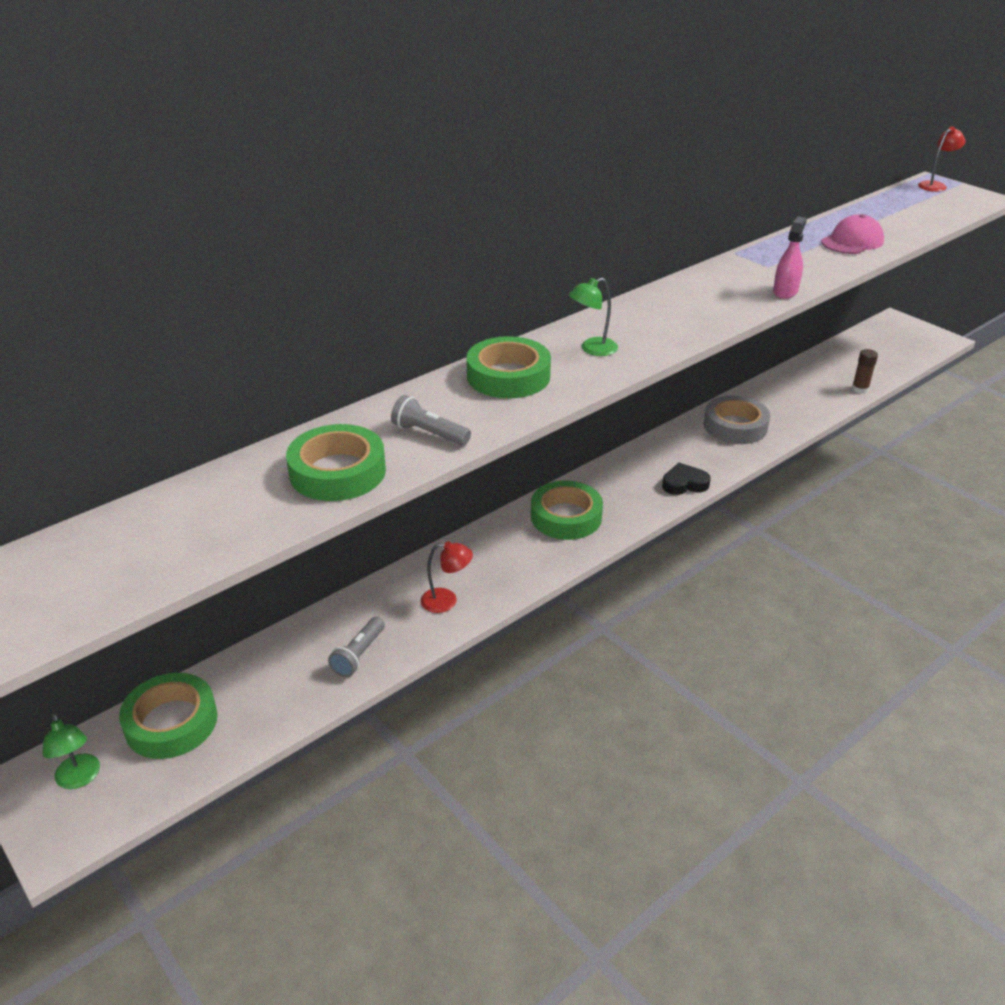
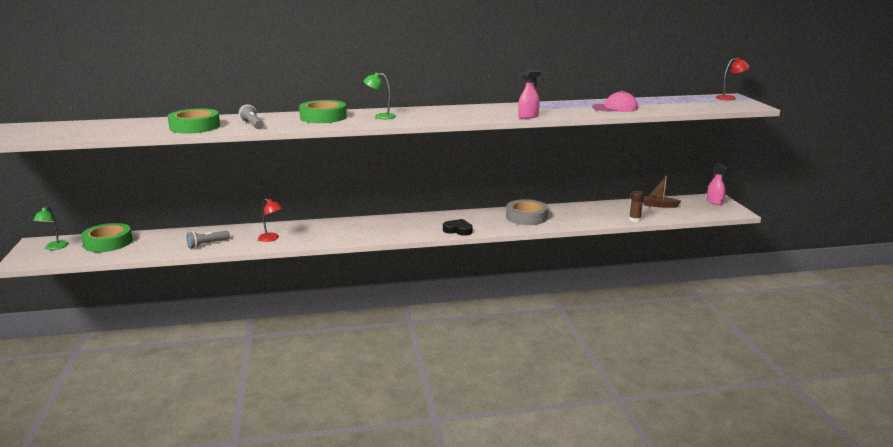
camera: 30 degrees right, 15 degrees down
green tape [531,481,603,540] -> none
none -> brown boat [643,176,681,208]
none -> pink spray bottle [707,163,729,205]

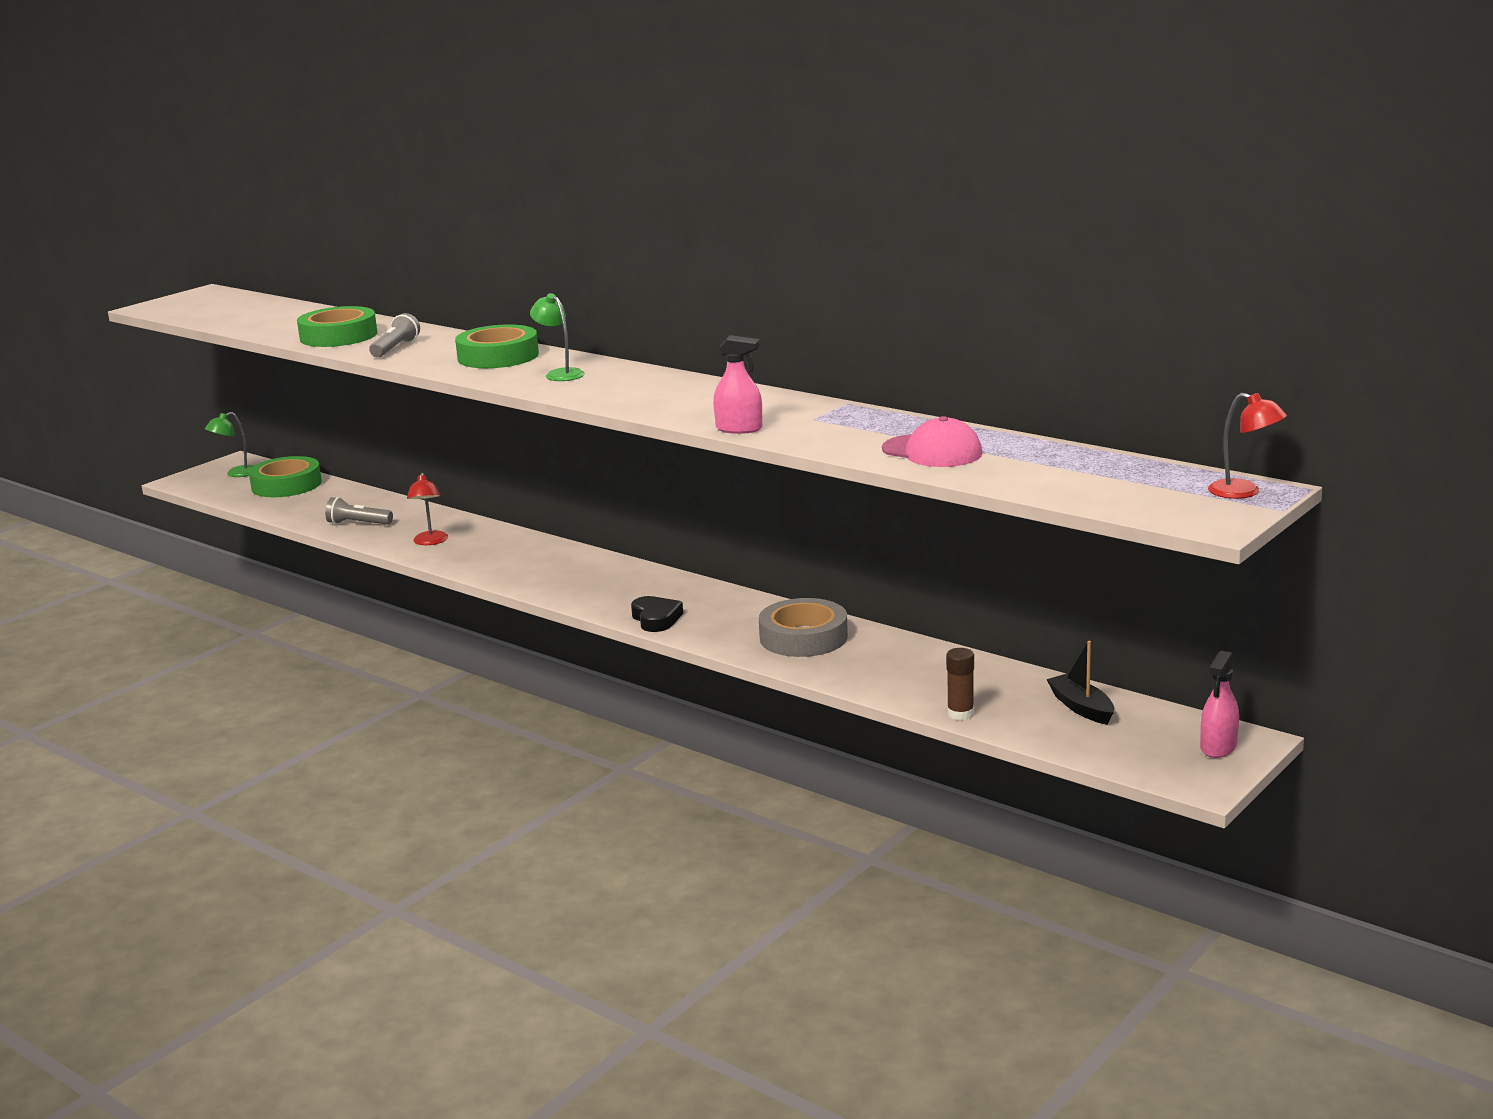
camera: 50 degrees right, 0 degrees up
brown boat [643,176,681,208] -> black boat [1046,641,1114,725]

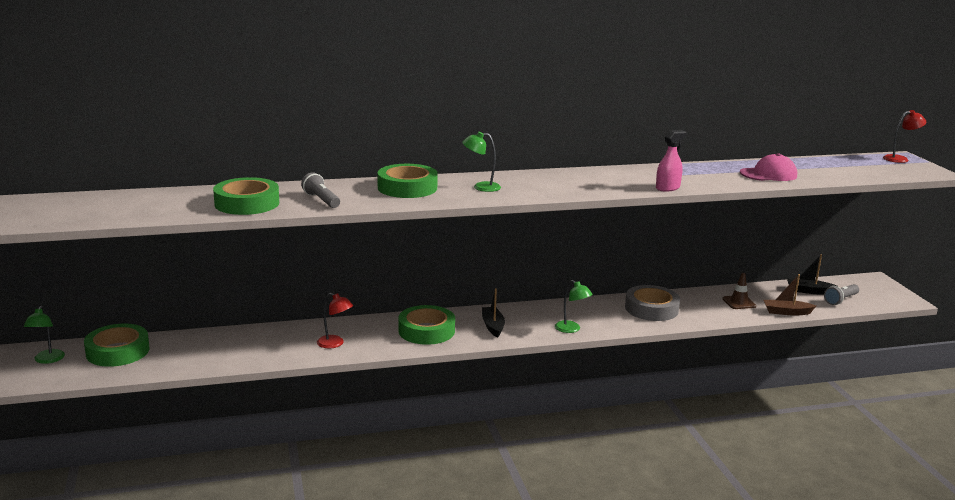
camera: 55 degrees left, 0 degrees up
grey flashlight [325,497,393,525] -> grey flashlight moved to [824,284,859,305]
black heart [631,596,683,632] -> green lamp [555,280,593,333]
brown glue stick [946,648,974,720] -> brown boat [764,274,816,316]
pink spray bottle [1200,651,1239,758] -> none
none -> green tape [398,305,455,345]
none -> black boat [482,288,505,338]
none -> brown traffic cone [722,273,756,309]

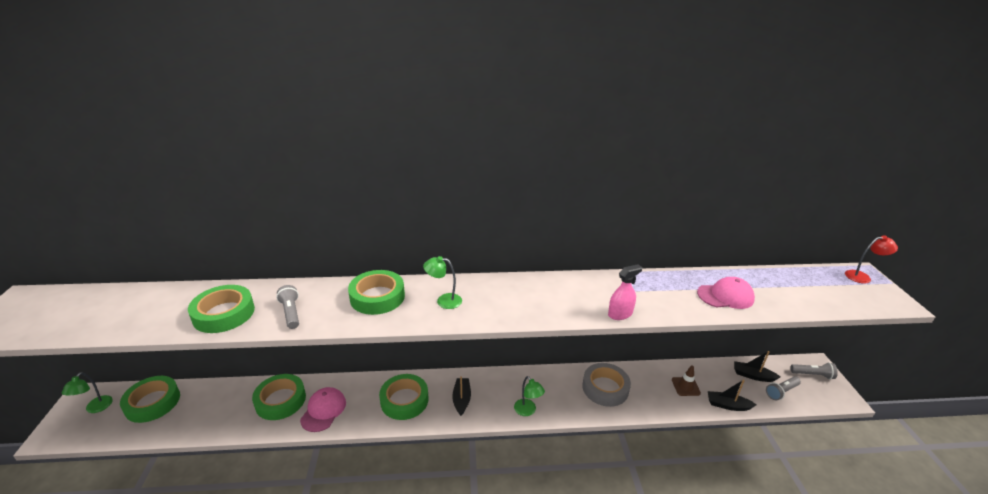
camera: 10 degrees right, 10 degrees up
red lamp [317,293,353,348] -> pink cap [300,387,346,432]
brown boat [764,274,816,316] -> black boat [708,379,756,411]
none -> green tape [252,374,306,420]
none -> grey flashlight [790,362,838,379]

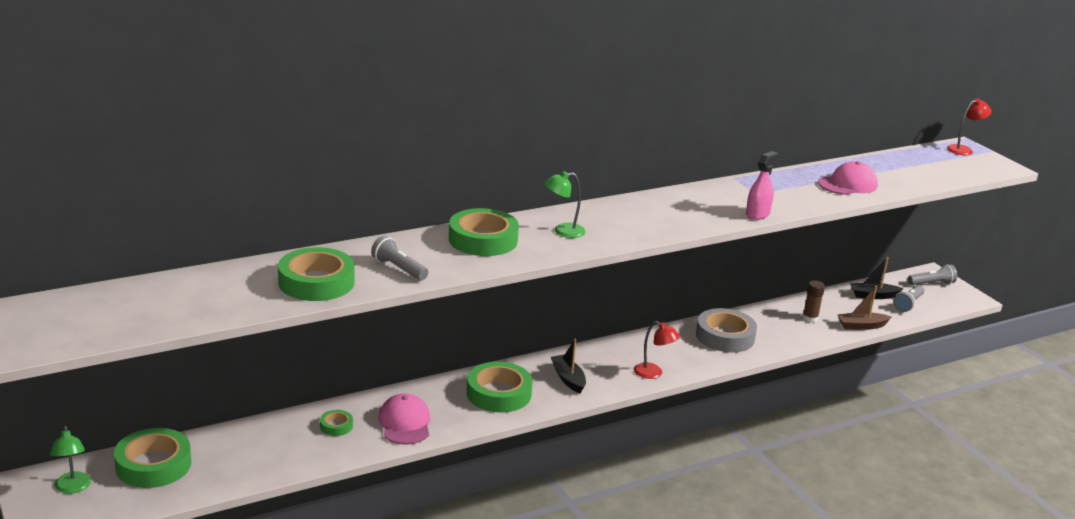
camera: 25 degrees left, 5 degrees down
green tape [252,374,306,420] -> green tape [320,410,353,436], size x0.48
green lamp [514,376,545,416] -> red lamp [634,321,680,379]
brown traffic cone [672,365,701,396] -> brown glue stick [803,280,825,323]
black boat [708,379,756,411] -> brown boat [838,286,891,330]

